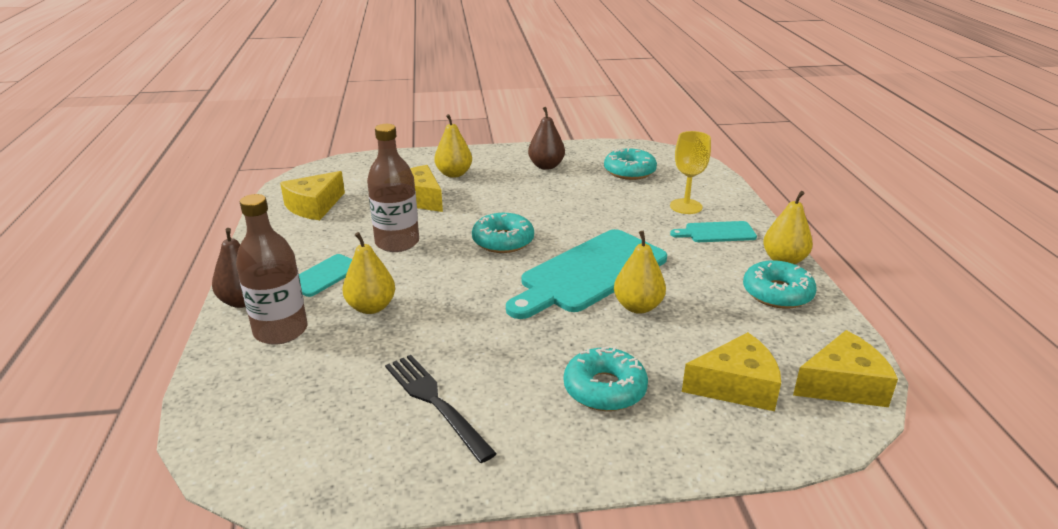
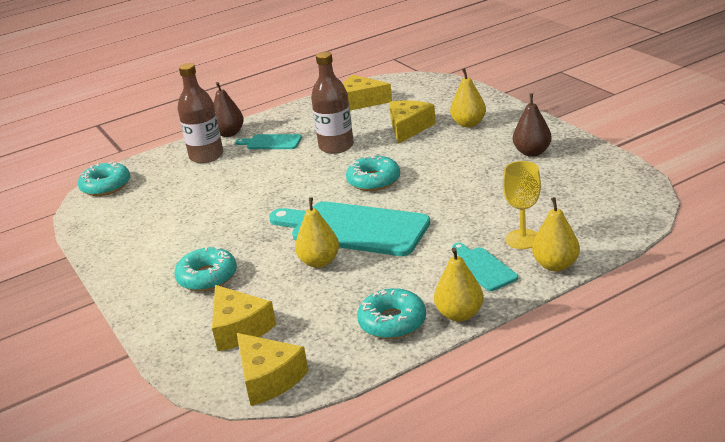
camera: 70 degrees right, 0 degrees up
yellow pear [343,232,395,314] -> yellow pear moved to [532,197,580,272]
black fork [385,355,497,463] -> none
turquoise donut [604,148,657,180] -> turquoise donut moved to [78,161,130,196]

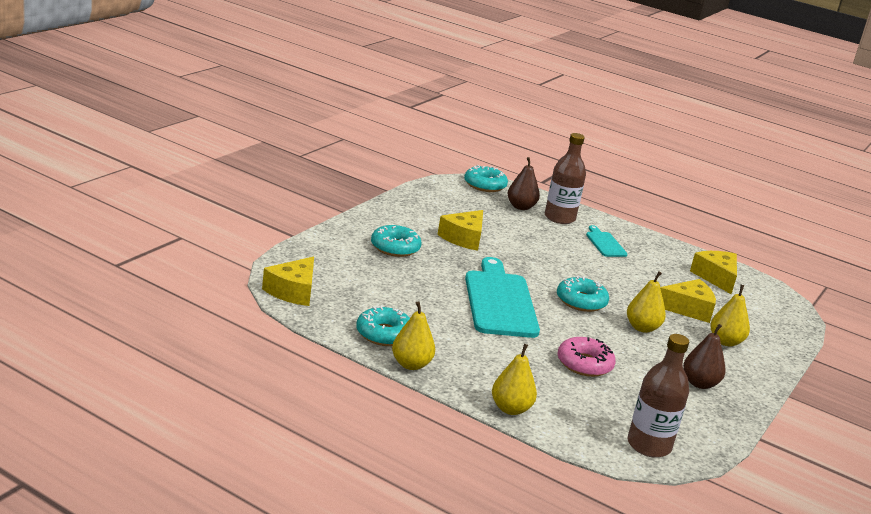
camera: 55 degrees right, 5 degrees down
yellow cheese [212,285,276,351] -> yellow cheese moved to [437,210,483,251]
brown pear [214,82,244,137] -> brown pear moved to [508,157,540,210]
yellow pear [295,197,339,268] -> yellow pear moved to [627,271,666,333]
brown bottle [311,52,354,154] -> brown bottle moved to [628,334,689,458]
turquoise cutting board [452,243,518,291] -> none
yellow goblet [503,161,541,249] -> none
none -> pink donut [558,337,616,377]

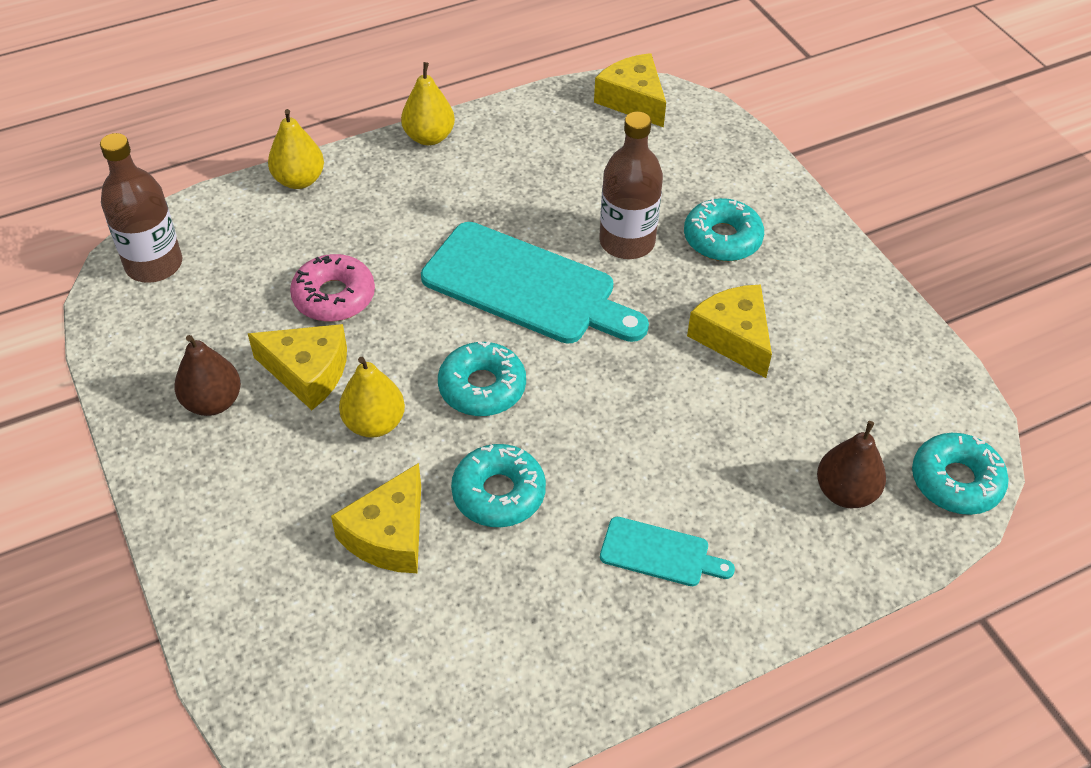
camera: 125 degrees right, 25 degrees up
turquoise donut [356,305,410,346] -> turquoise donut moved to [451,444,546,527]
brown bottle [545,133,586,224] -> brown bottle moved to [599,112,663,259]
yellow cheese [690,251,737,294] -> yellow cheese moved to [248,324,347,410]
yellow pear [710,285,750,346] -> none

